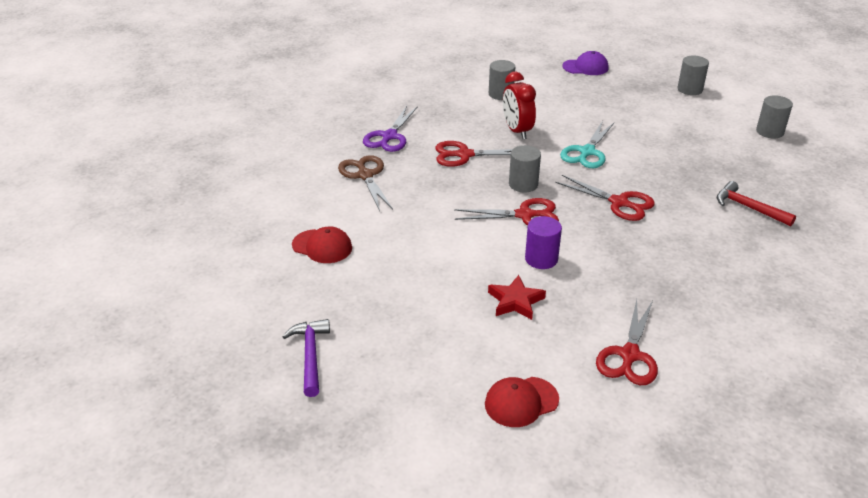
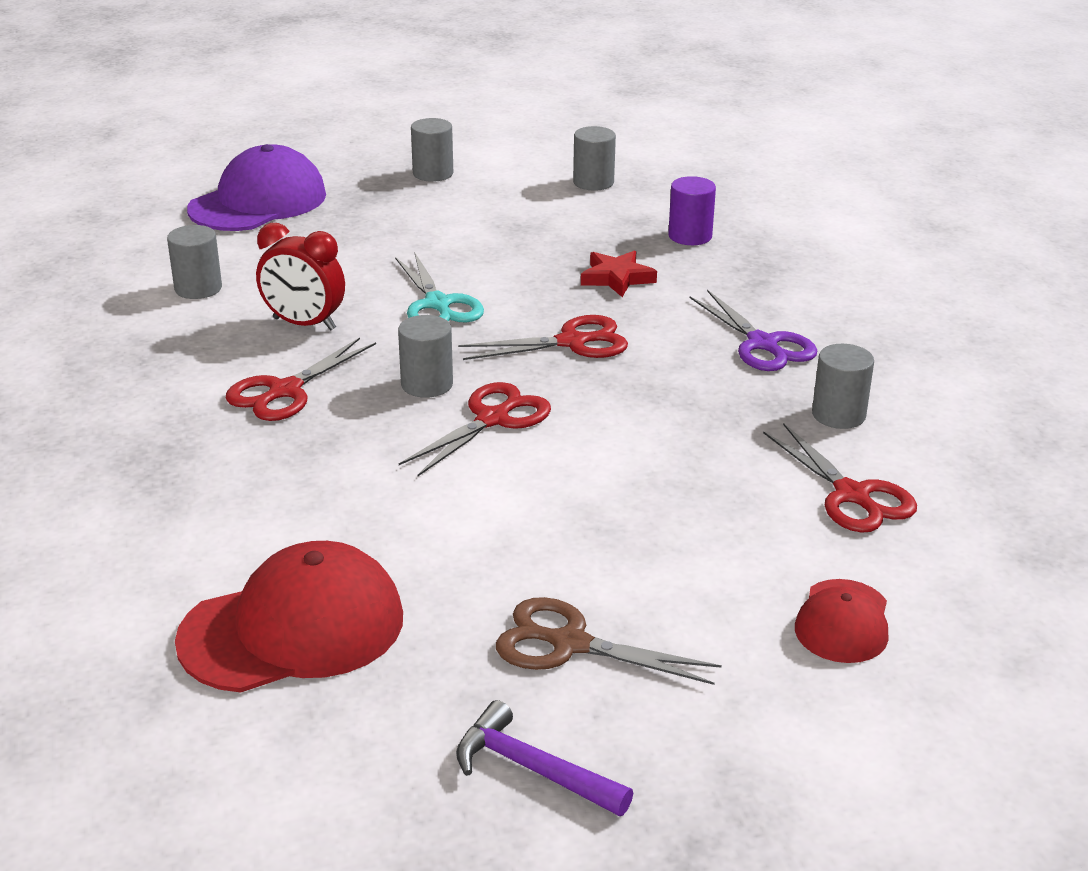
camera: 50 degrees left, 5 degrees down
red cap [292,227,352,263] -> red cap [175,541,403,693], size x1.81
brown scissors [338,155,393,211] -> brown scissors moved to [496,597,722,685]
purple scissors [363,106,418,152] -> purple scissors moved to [690,290,817,371]
red star [488,275,546,320] -> red star moved to [581,250,657,297]
purple cylinder [525,216,562,269] -> purple cylinder moved to [668,176,716,245]
purple cap [563,51,608,75] -> purple cap [187,144,326,231], size x1.81
red hammer [717,181,796,226] -> none
none -> grey cylinder [812,344,874,429]

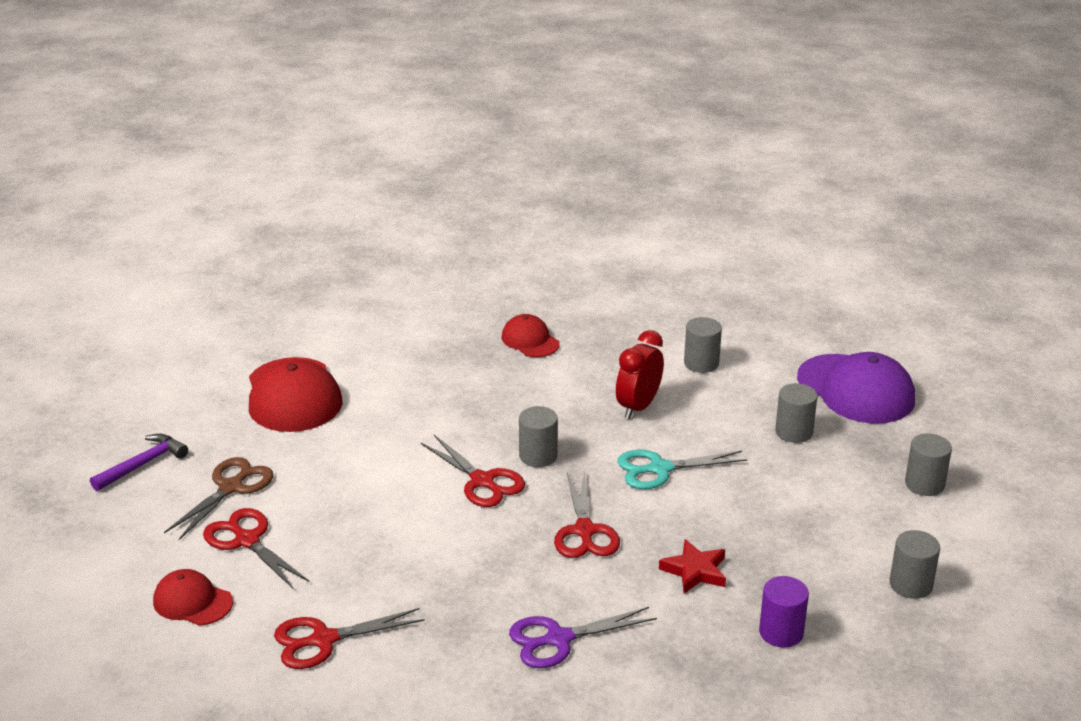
camera: 100 degrees right, 0 degrees up
red scissors [225,337,376,421] -> red scissors moved to [203,508,309,588]
grey cylinder [812,344,874,429] -> grey cylinder moved to [775,383,817,443]
none -> red cap [501,314,560,357]

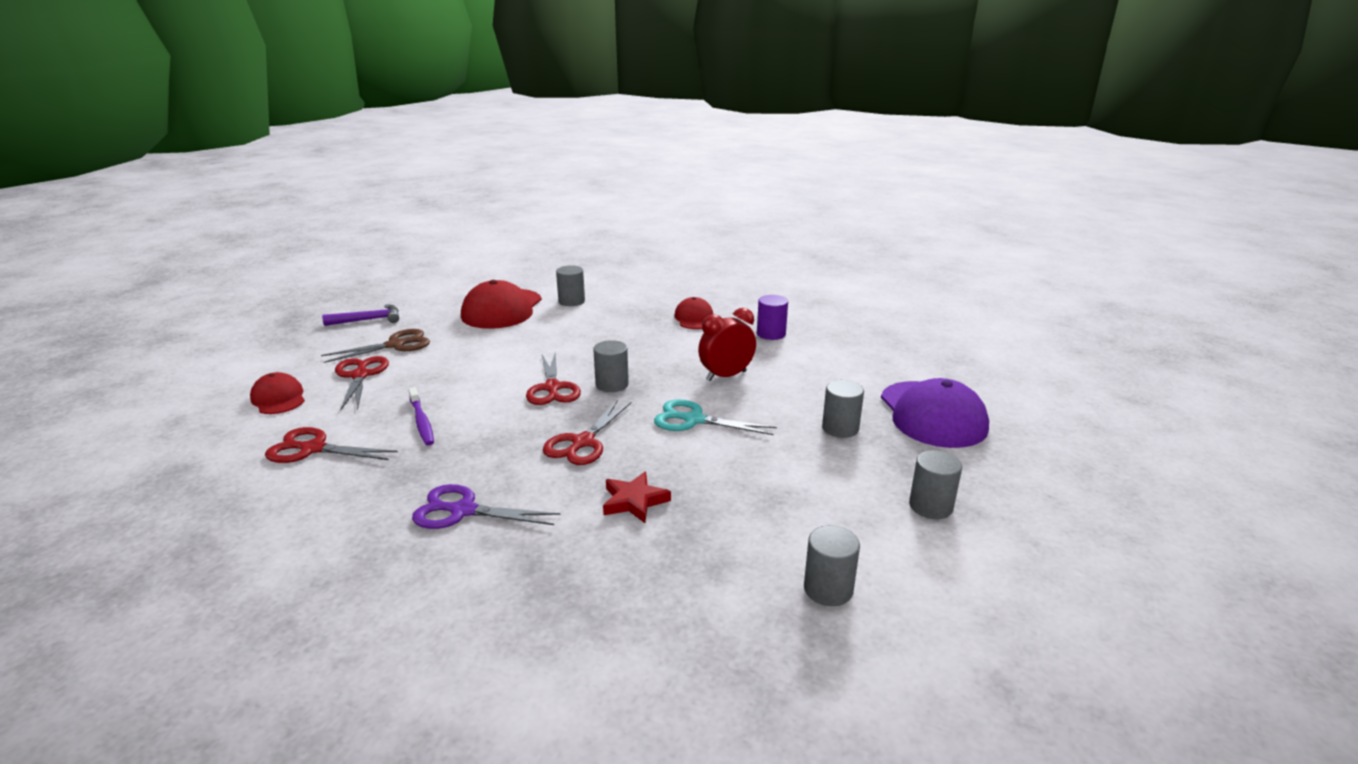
camera: 30 degrees right, 5 degrees down
grey cylinder [684,317,722,373] -> grey cylinder moved to [556,265,585,306]
purple cylinder [759,576,809,647] -> purple cylinder moved to [757,295,788,340]
none -> purple toothbrush [409,387,434,446]

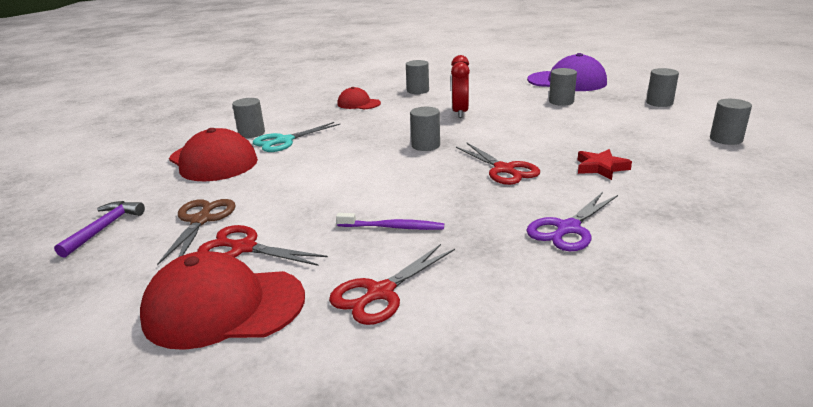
camera: 55 degrees left, 0 degrees up
red cap [250,372,305,414] -> red cap [140,251,305,350], size x1.81
red scissors [526,352,581,405] -> none
turquoise scissors [654,399,777,435] -> turquoise scissors moved to [253,122,340,152]
purple cylinder [757,295,788,340] -> grey cylinder [406,60,429,94]

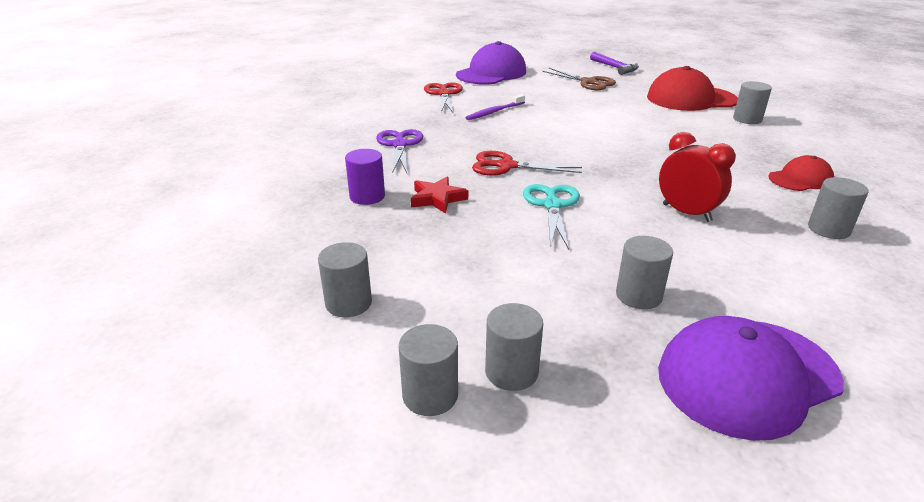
camera: 130 degrees right, 5 degrees up
red cap [140,251,305,350] -> purple cap [456,41,526,84]
red scissors [197,225,328,266] -> none
turquoise scissors [253,122,340,152] -> turquoise scissors moved to [523,184,580,250]
grey cylinder [410,107,440,151] -> grey cylinder moved to [399,324,458,416]
none -> purple cylinder [345,149,385,205]

